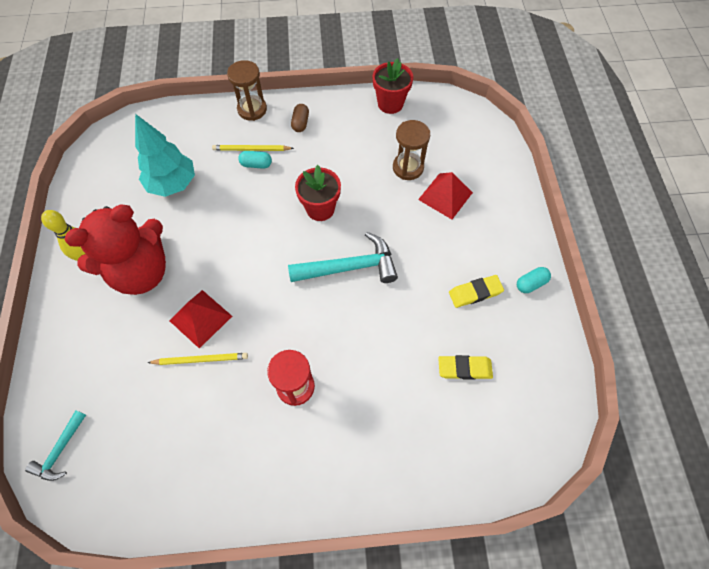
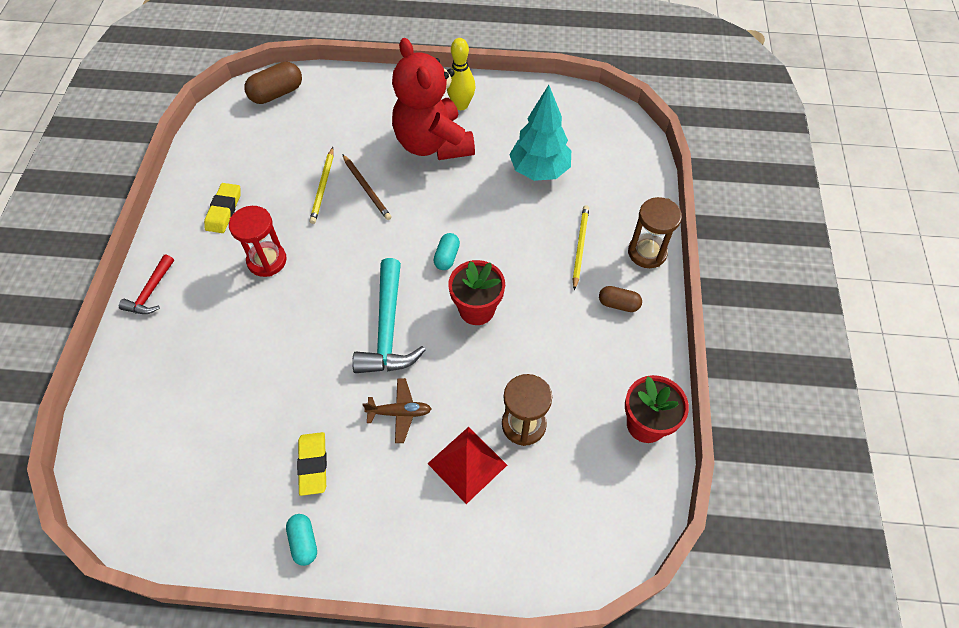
camera: 100 degrees right, 5 degrees down
turquoise hammer [25,410,86,481] -> brown capsule [244,62,302,104]
red pyramid [170,290,232,349] -> brown pencil [342,154,391,220]
turquoise capsule [238,151,272,169] -> turquoise capsule moved to [433,233,460,270]
yellow eraser [438,355,493,379] -> yellow eraser moved to [204,183,240,233]
none -> red hammer [119,254,174,314]
none -> brown plane [363,378,431,443]

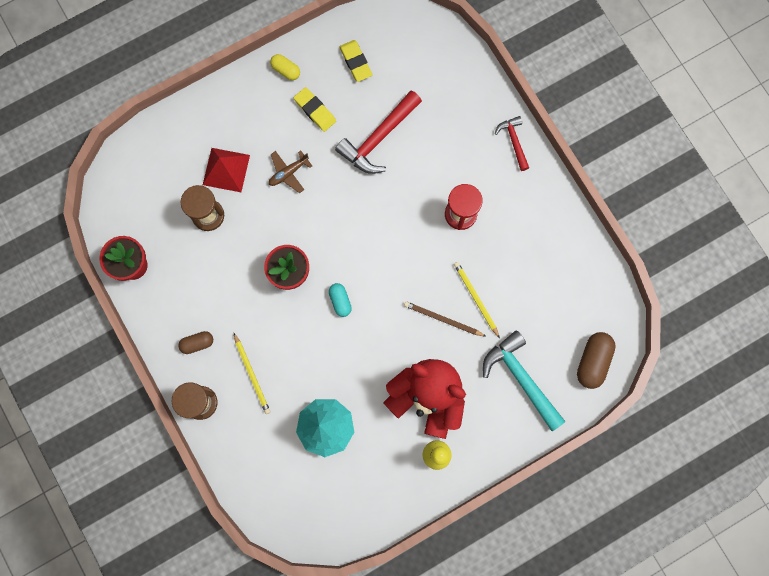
camera: 145 degrees right, 20 degrees up
yellow eraser [204,183,240,233] -> yellow eraser moved to [339,40,372,82]
turquoise capsule [286,514,317,566] -> yellow capsule [270,54,300,80]
turquoise hammer [352,258,425,373] -> turquoise hammer moved to [483,330,565,431]
none -> red hammer [335,90,422,174]

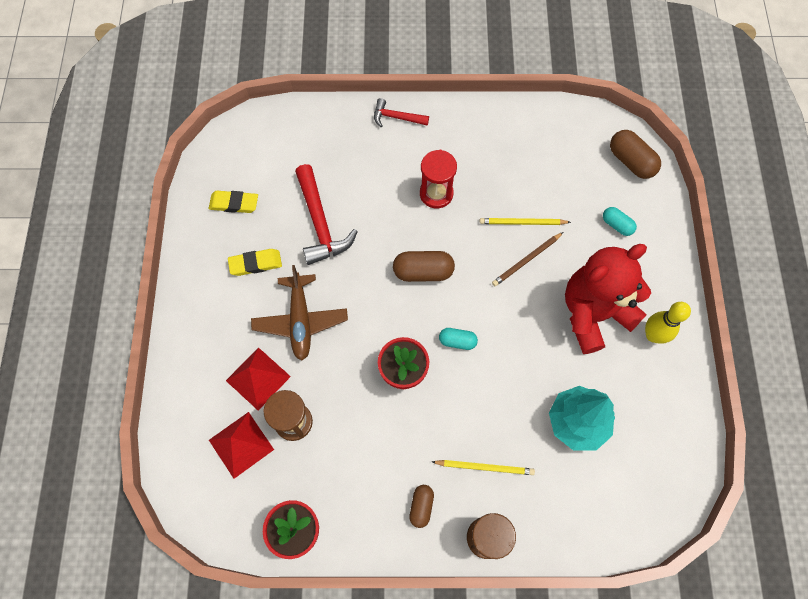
camera: 60 degrees left, 10 degrees down
brown plane [269,151,312,193] -> brown plane [251,265,348,360], size x1.69
yellow capsule [270,54,300,80] -> none
turquoise hammer [483,330,565,431] -> turquoise capsule [603,207,637,236]
none -> red pyramid [209,412,274,479]
none -> brown capsule [393,251,455,282]

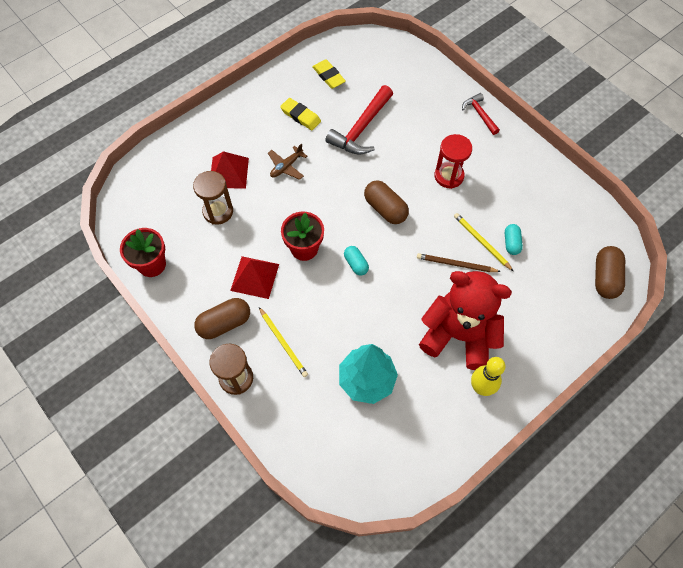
camera: 50 degrees right, 5 degrees down
red pyramid [209,412,274,479] -> red pyramid moved to [230,256,279,299]
brown plane [251,265,348,360] -> brown plane [268,143,307,180], size x0.59
brown capsule [409,485,434,528] -> brown capsule [194,298,250,339], size x1.64
turquoise capsule [603,207,637,236] -> turquoise capsule moved to [505,224,523,255]

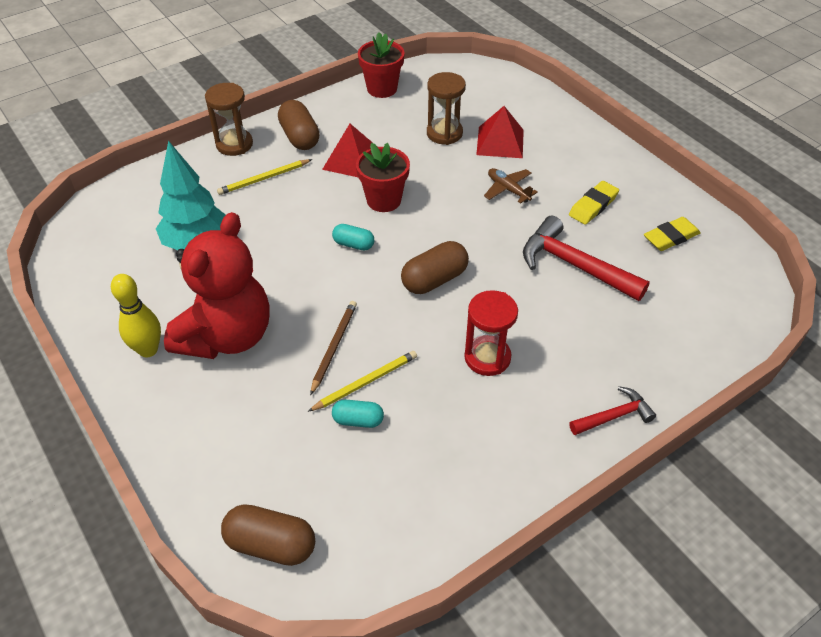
camera: 95 degrees right, 15 degrees down
turquoise capsule [344,246,369,276] -> turquoise capsule turned 45 degrees clockwise [332,224,374,251]

